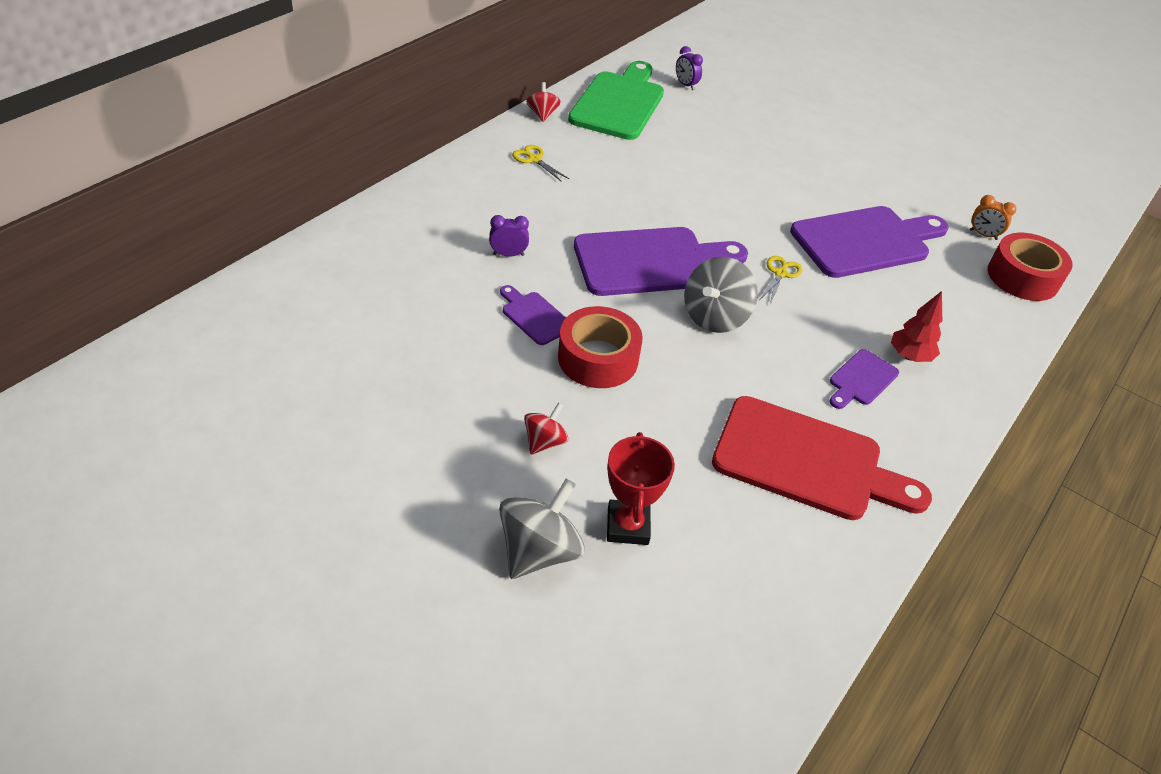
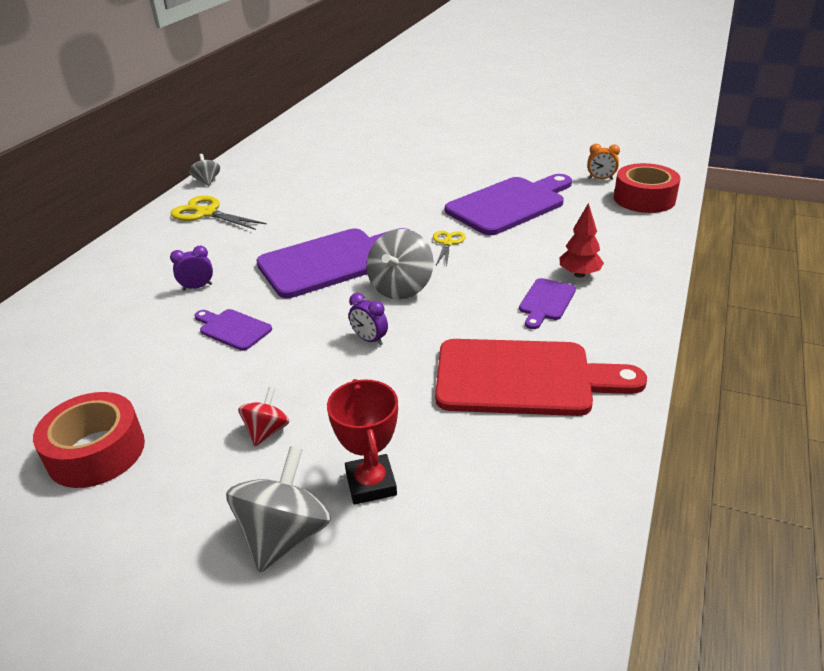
camera: 10 degrees left, 10 degrees down
yellow scissors [512,145,569,182] -> yellow scissors [171,195,267,230], size x1.70
red spinning top [526,82,561,122] -> grey spinning top [189,154,220,186]
red tape [558,306,643,388] -> red tape moved to [33,392,145,488]
green cutting board [568,61,664,140] -> none
purple clock [676,46,703,90] -> purple clock moved to [349,293,388,346]

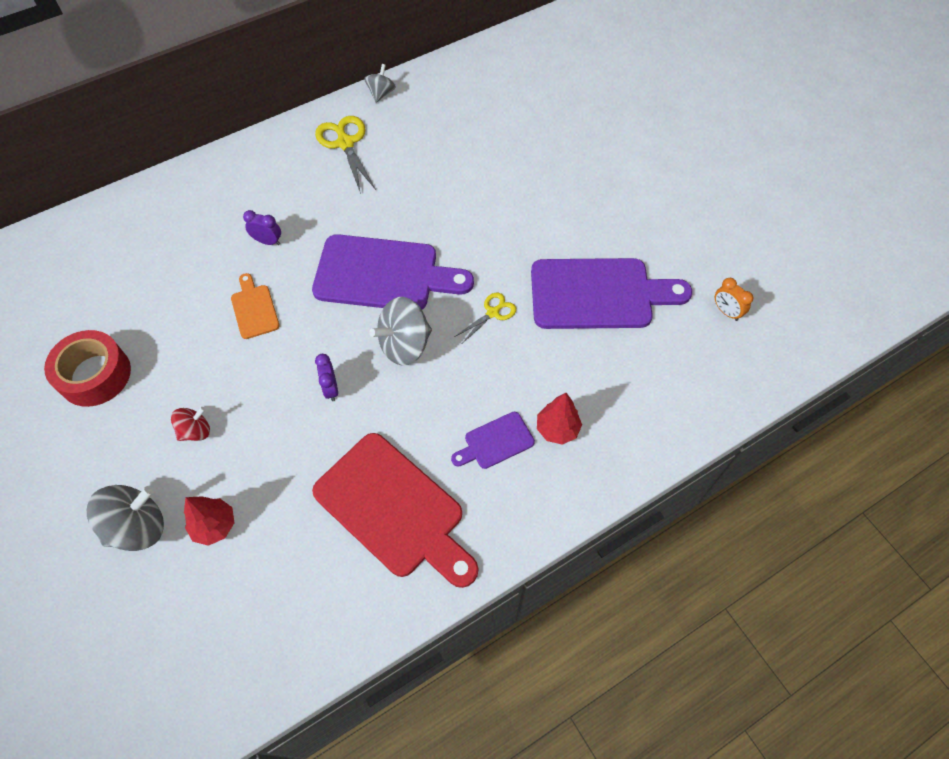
camera: 35 degrees right, 25 degrees up
purple cutting board [194,309,272,351] -> orange cutting board [231,273,280,339]
red trophy [327,379,398,505] -> red tree [184,496,234,546]
red tape [614,163,681,213] -> none

